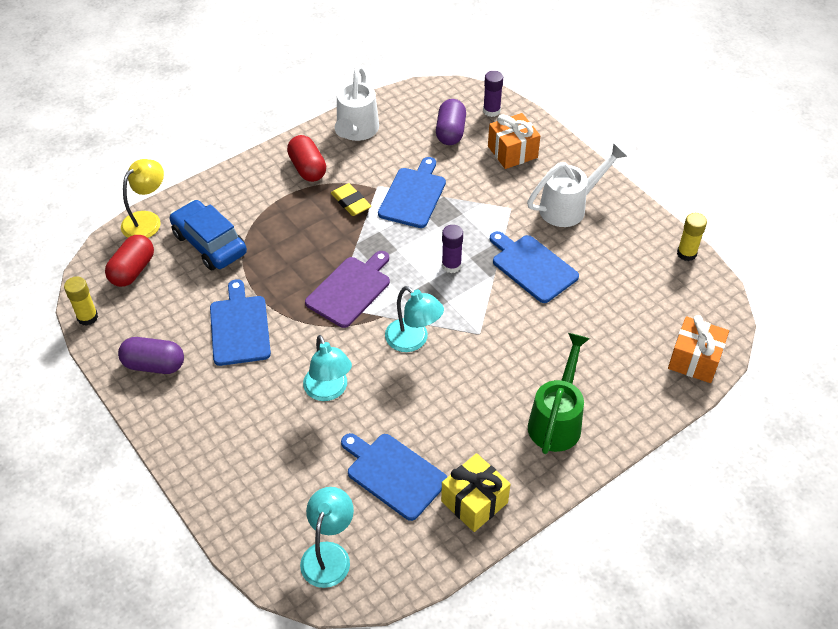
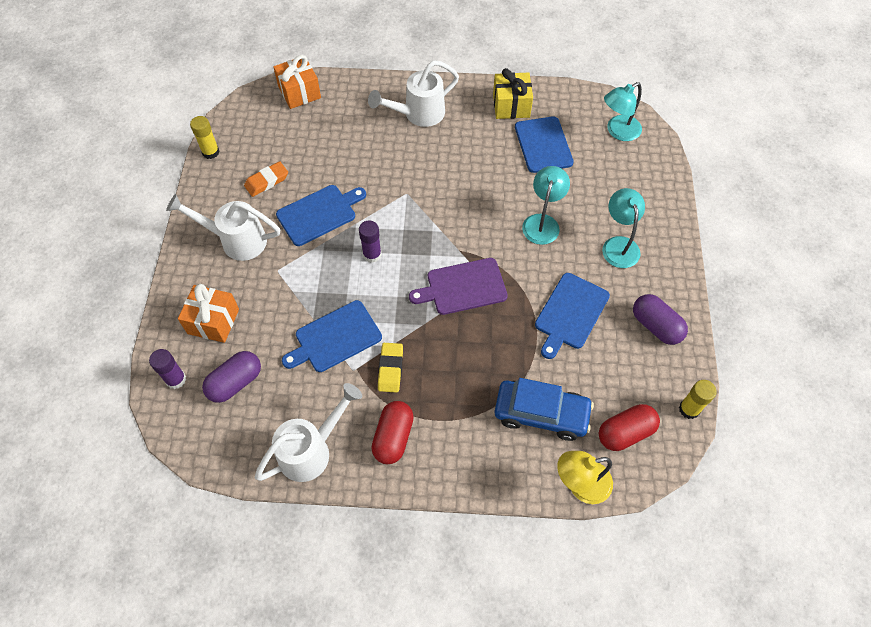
camera: 140 degrees left, 10 degrees up
blue car [170,200,247,270] -> blue car turned 75 degrees counterclockwise [494,378,594,441]
turquoise lamp [385,286,444,352] -> turquoise lamp moved to [602,188,645,268]
blue cutting board [490,231,579,303] -> blue cutting board turned 120 degrees counterclockwise [276,185,366,246]
green watering can [528,333,590,454] -> white watering can [368,60,459,127]
none -> orange eraser [244,161,288,197]

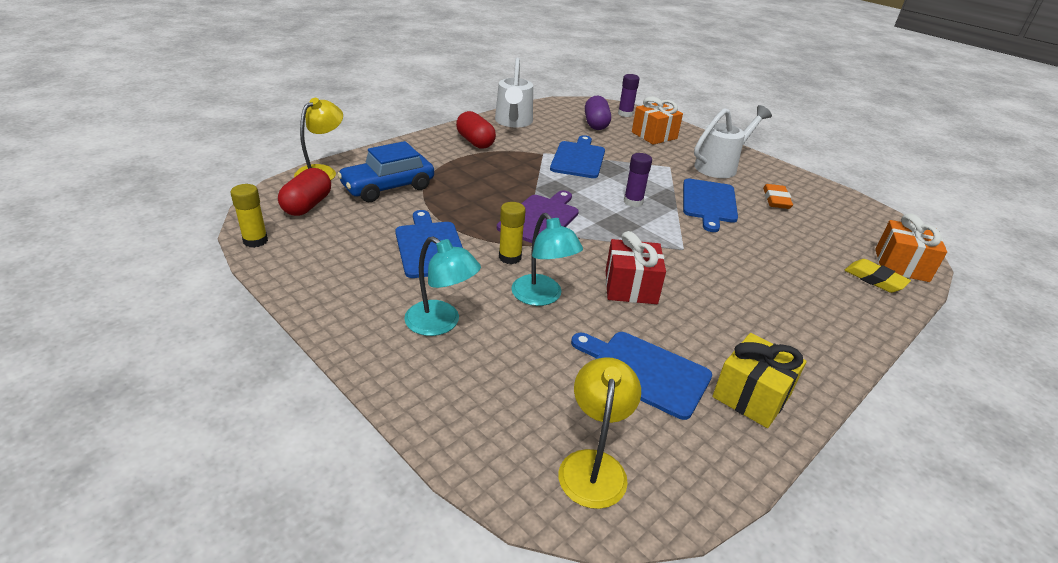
camera: 130 degrees right, 25 degrees down
yellow glue stick [190,116,220,159] -> yellow glue stick moved to [499,202,526,264]
white watering can [368,60,459,127] -> none
yellow eraser [378,343,403,393] -> yellow eraser moved to [844,259,911,293]
turquoise lamp [604,82,642,141] -> yellow lamp [559,357,641,509]
purple capsule [633,294,688,345] -> none
none -> red gift [606,231,666,304]

